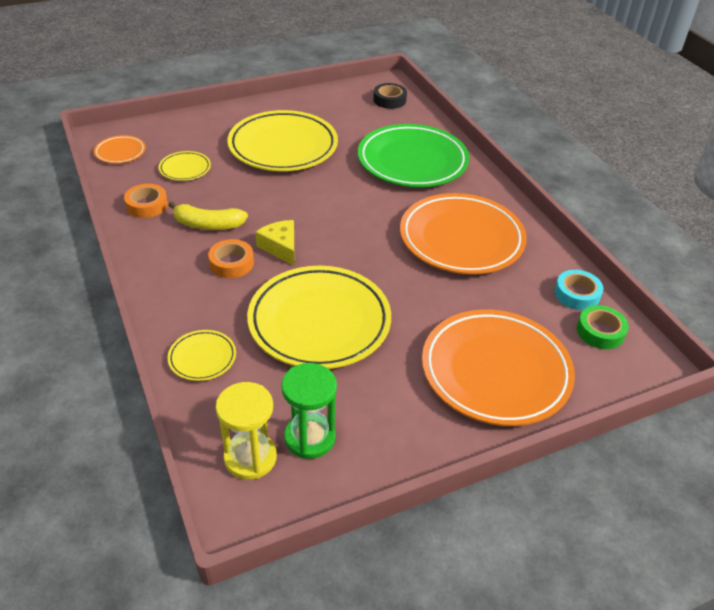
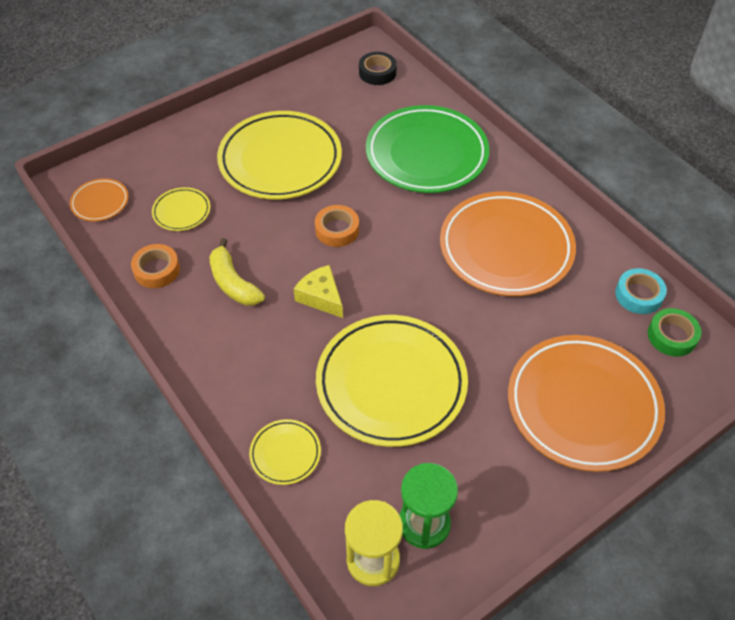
camera: 10 degrees left, 10 degrees up
yellow banana [169,201,248,230] -> yellow banana turned 60 degrees clockwise [209,238,265,306]
orange tape [208,239,254,278] -> orange tape moved to [315,205,359,247]

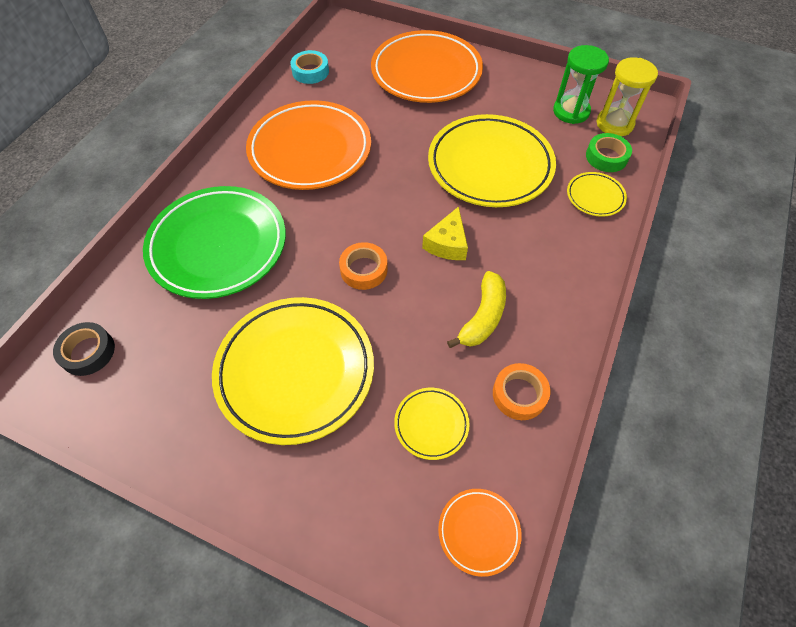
camera: 120 degrees left, 5 degrees up
green tape [648,308,701,357] -> green tape moved to [586,133,632,172]

